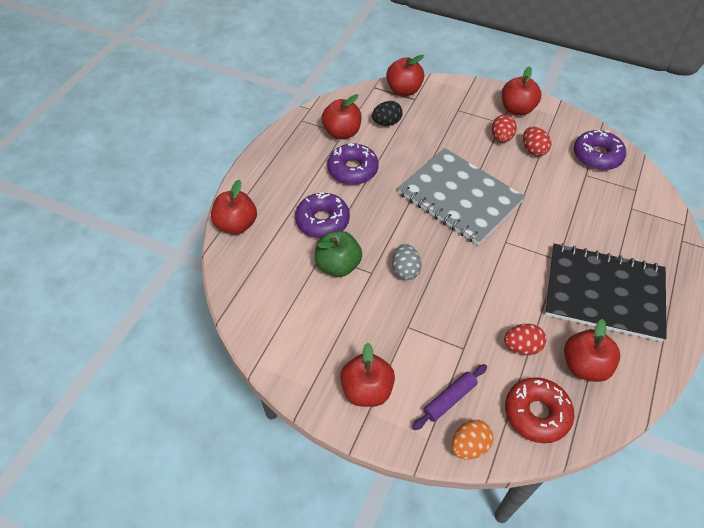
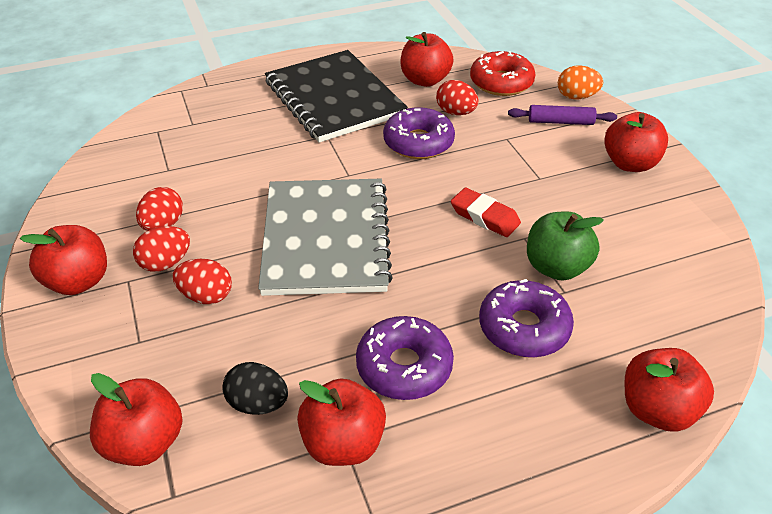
camera: 135 degrees left, 10 degrees down
grey egg [392,244,422,280] -> red eraser [451,188,521,237]
purple donut [574,130,626,170] -> purple donut moved to [383,107,455,159]
none -> red egg [173,259,232,304]

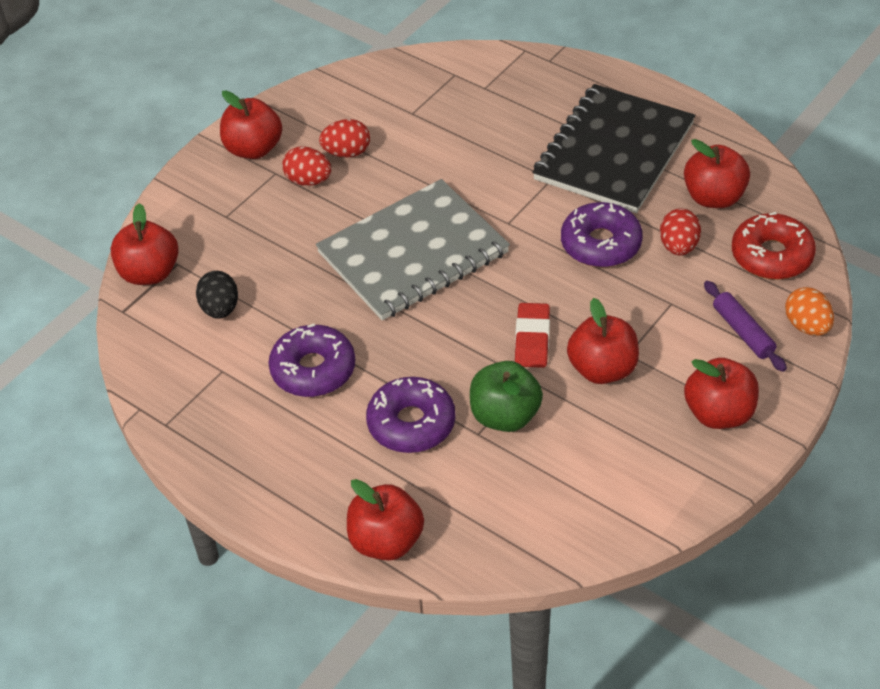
camera: 60 degrees right, 5 degrees up
red egg [173,259,232,304] -> none
red apple [297,379,386,466] -> red apple moved to [567,298,639,384]

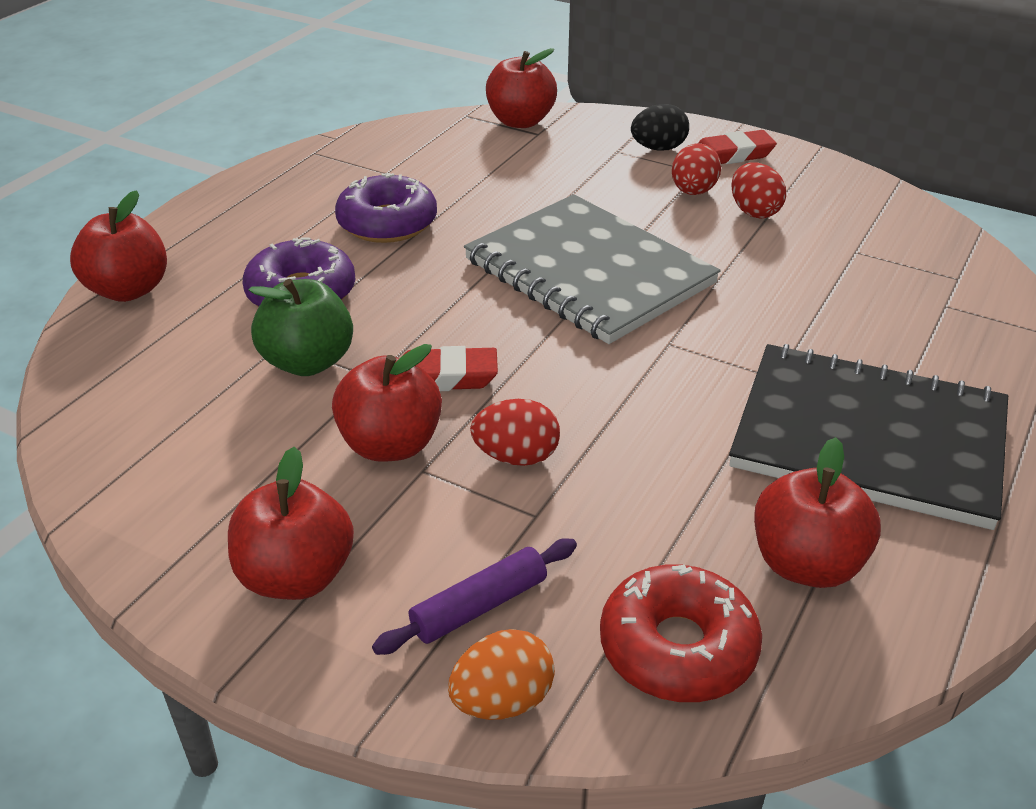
camera: 80 degrees right, 10 degrees down
black egg [196,271,238,319] -> black egg moved to [631,104,689,151]
red apple [220,90,282,159] -> red eraser [697,130,777,164]
purple donut [561,202,643,267] -> none
red egg [660,208,701,255] -> red egg moved to [470,399,560,466]

